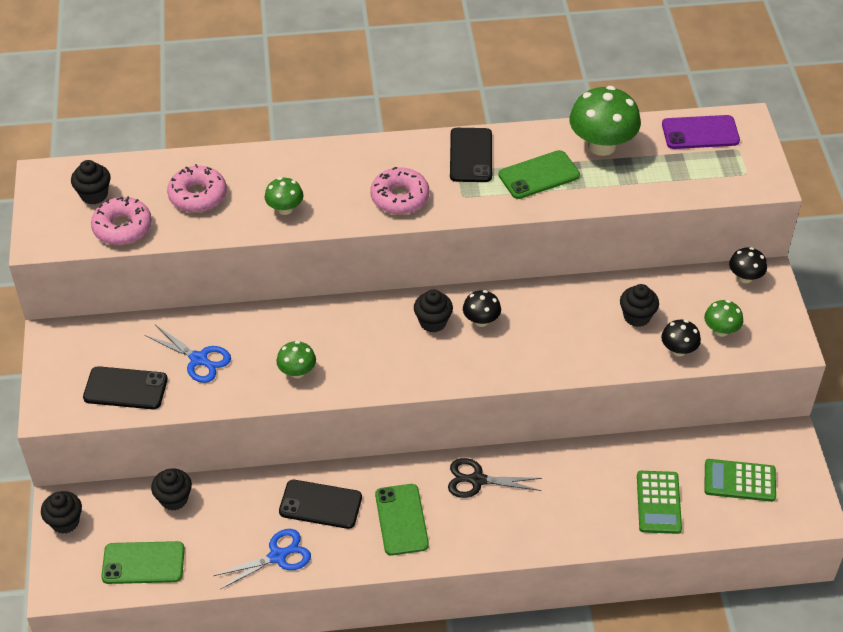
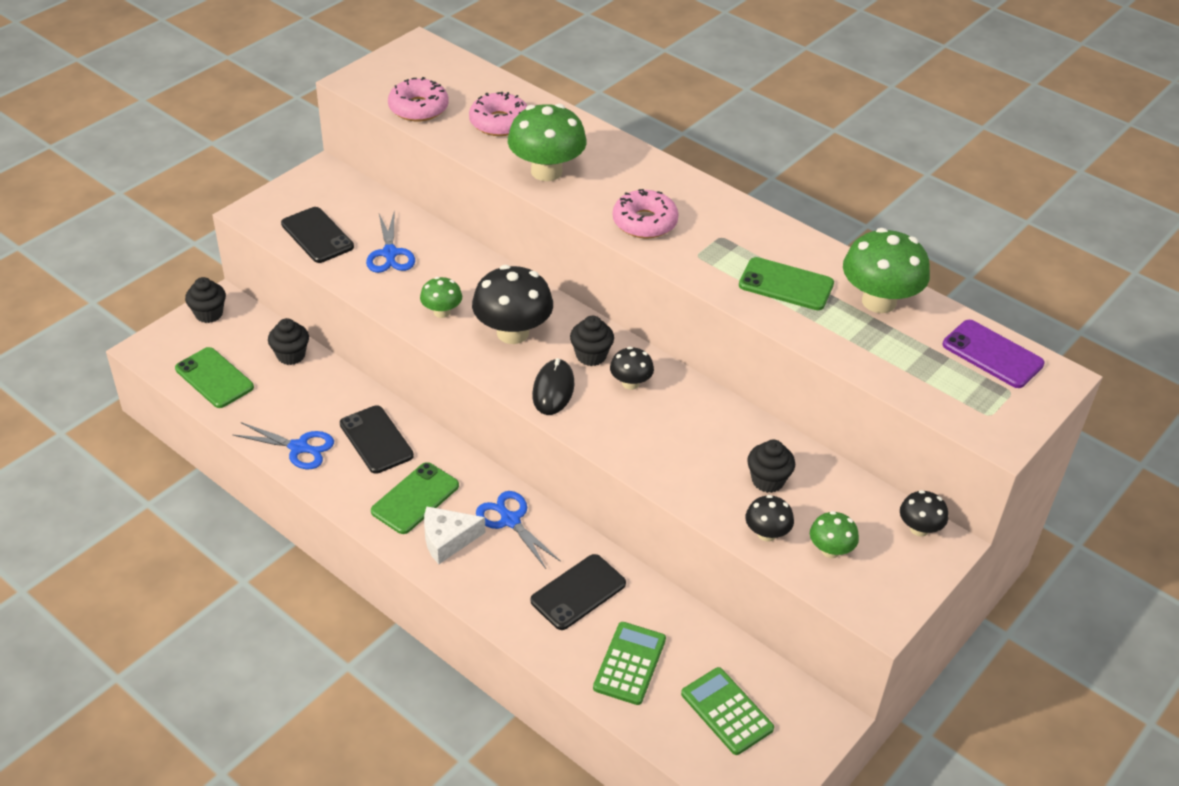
camera: 45 degrees right, 5 degrees down
black cupcake [71,160,111,205] -> none
green mushroom [265,177,303,215] -> green mushroom [508,104,587,181], size x1.89
black scissors [448,458,542,498] -> blue scissors [476,491,561,569]
black phone [450,128,492,182] -> black phone moved to [530,554,626,630]
green calculator [637,471,682,534] -> green calculator turned 150 degrees clockwise [593,622,666,705]
none -> white cheese [424,506,485,564]
none -> black mushroom [472,265,553,344]
none -> black mouse [532,358,575,415]

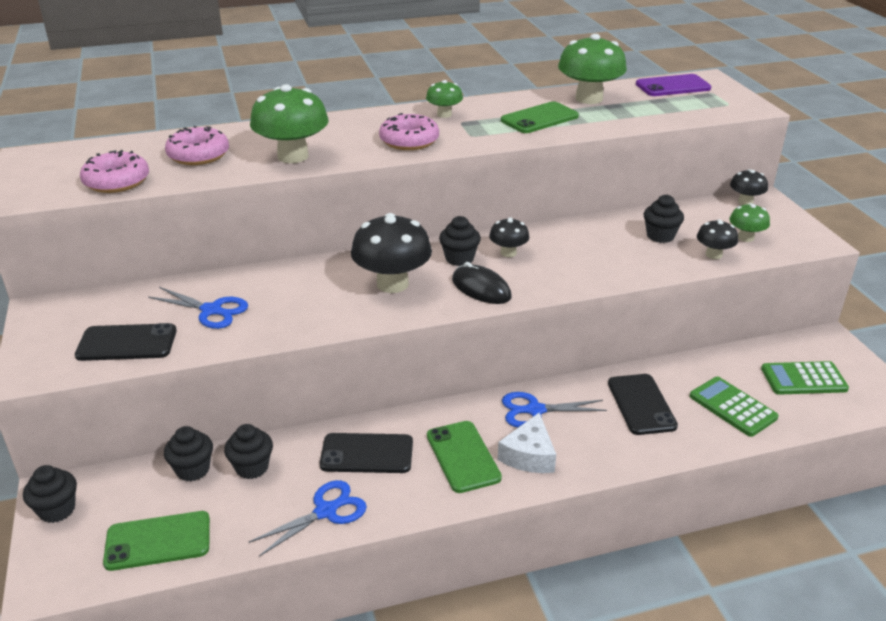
camera: 55 degrees left, 10 degrees down
green mushroom [420,277,462,318] -> green mushroom moved to [426,80,463,118]
none -> black cupcake [224,424,273,479]

